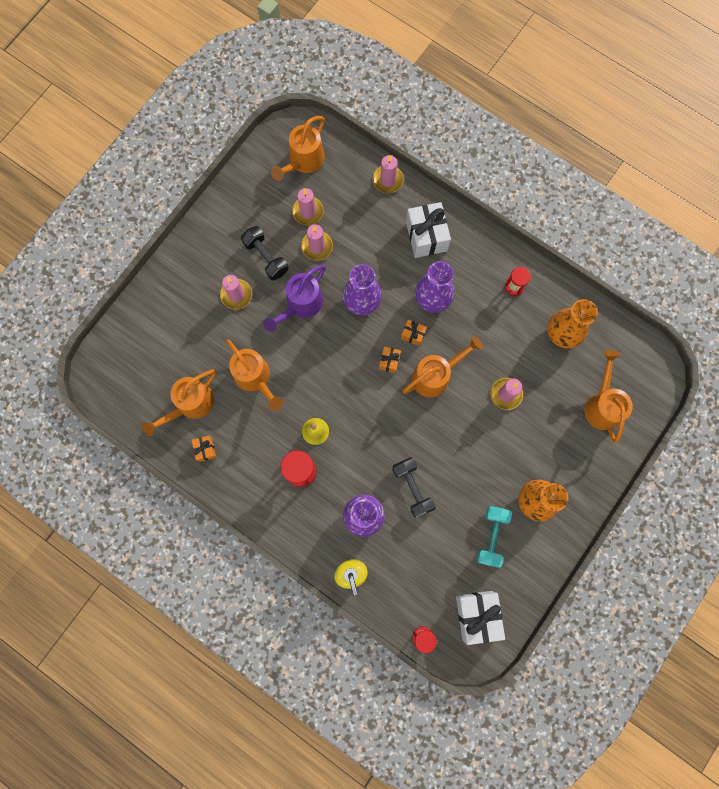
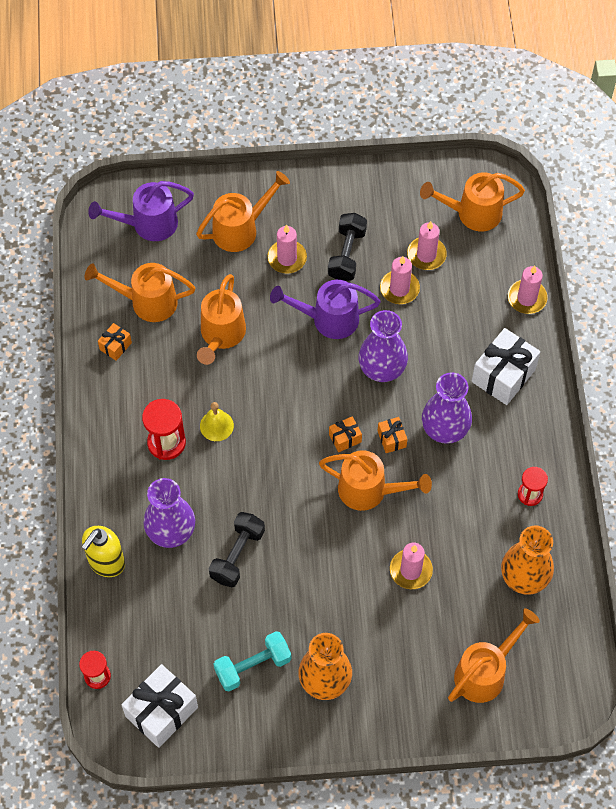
camera: 50 degrees right, 15 degrees down
none -> purple watering can [88,181,194,241]
none -> orange watering can [196,171,290,252]

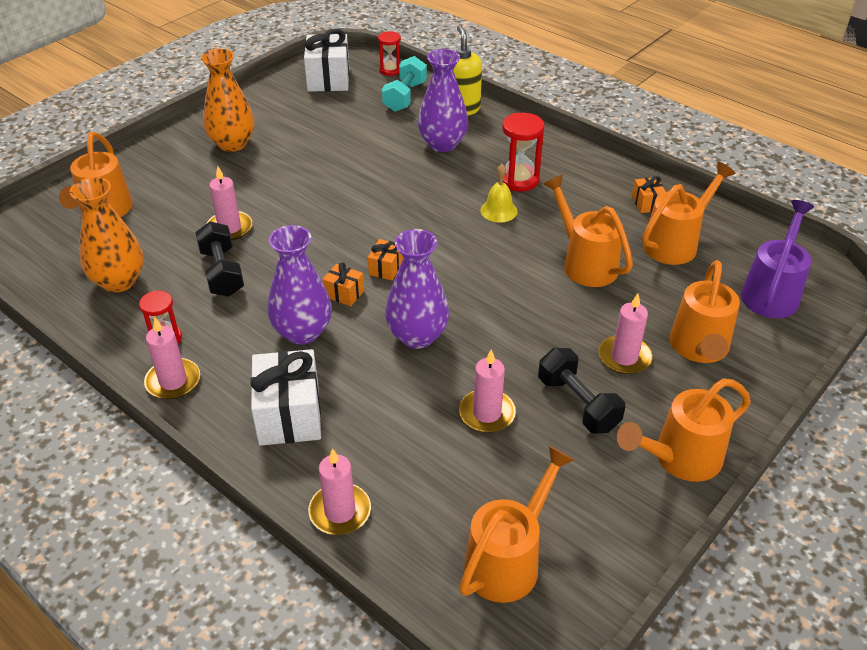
camera: 135 degrees right, 20 degrees down
black dumbbell [209,512,265,587] -> black dumbbell moved to [195,221,244,297]
turquoise dumbbell [213,631,291,692] -> turquoise dumbbell moved to [382,56,427,112]
purple watering can [270,280,381,339] -> none
orange watering can [319,450,432,511] -> orange watering can moved to [617,378,751,482]
pink candle [407,221,447,270] -> pink candle moved to [144,317,200,399]

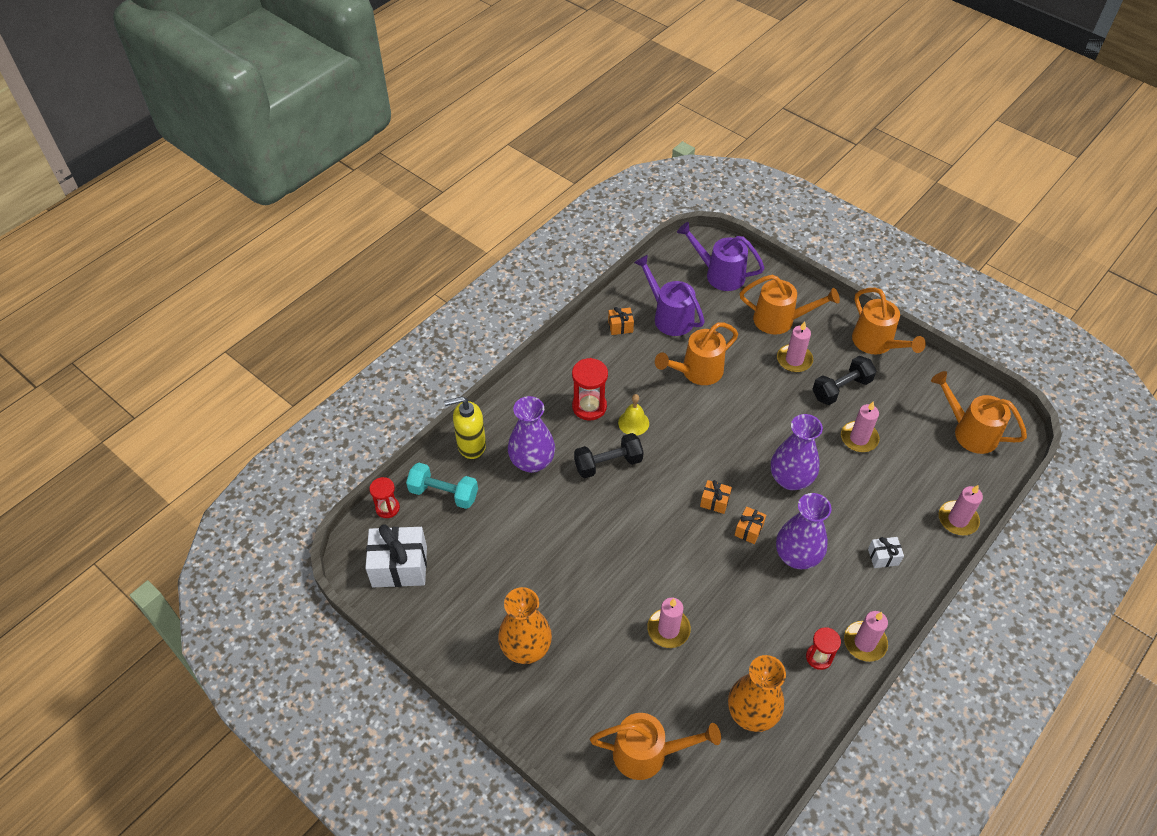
camera: 90 degrees left, 10 degrees up
black dumbbell [195,221,244,297] -> black dumbbell moved to [574,433,644,478]
white gift [251,349,321,446] -> white gift [868,537,904,568], size x0.50
orange watering can [642,162,736,265] -> purple watering can [634,255,705,336]

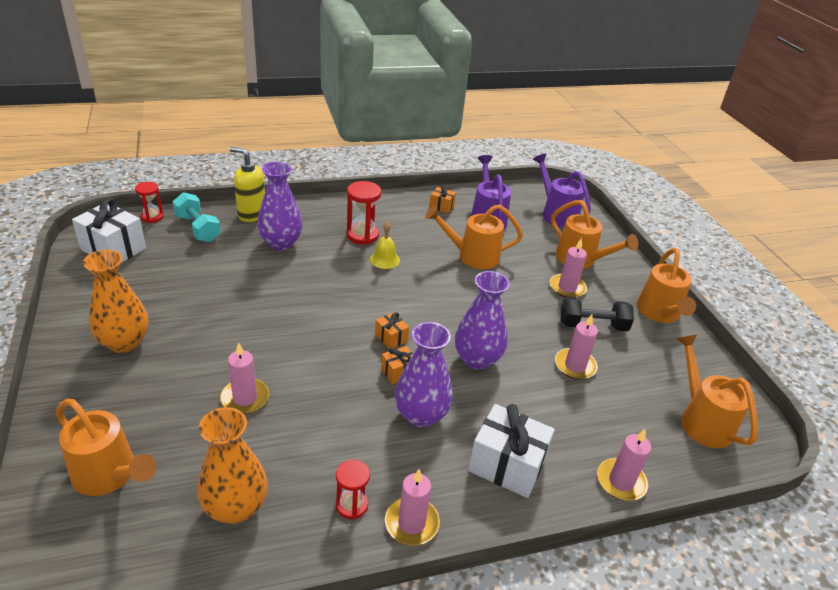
camera: 30 degrees right, 15 degrees down
black dumbbell [574,433,644,478] -> none
white gift [868,537,904,568] -> white gift [468,404,555,498], size x2.01

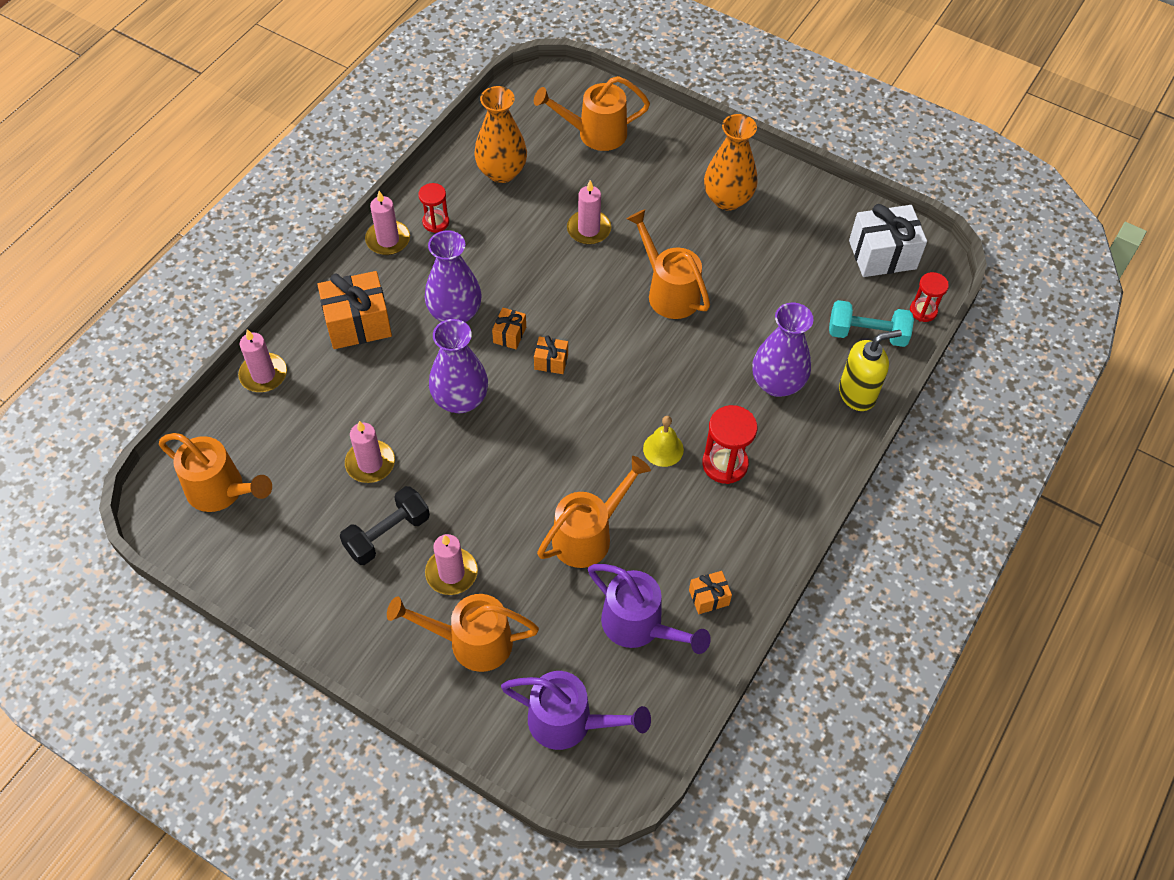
camera: 140 degrees right, 20 degrees up
white gift [468,404,555,498] -> orange gift [317,271,392,349]
orange watering can [637,248,696,323] -> orange watering can moved to [627,209,710,319]

